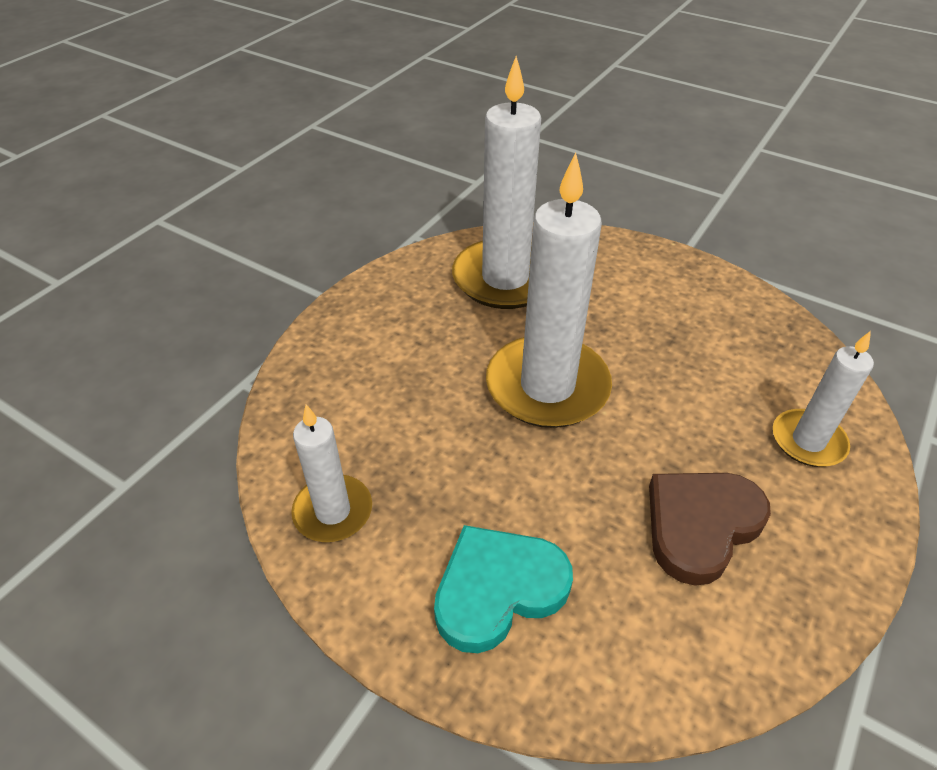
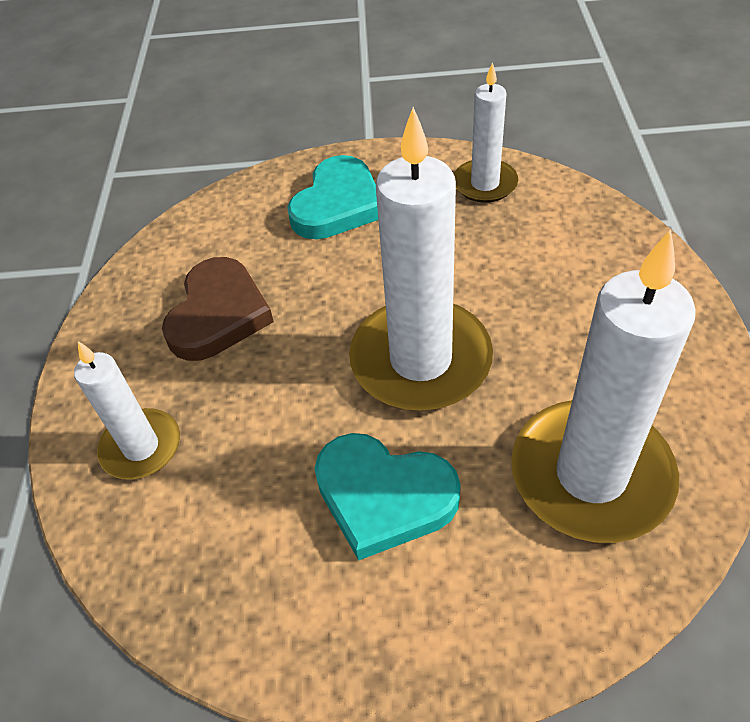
camera: 150 degrees right, 5 degrees up
none -> turquoise heart [315,433,461,561]

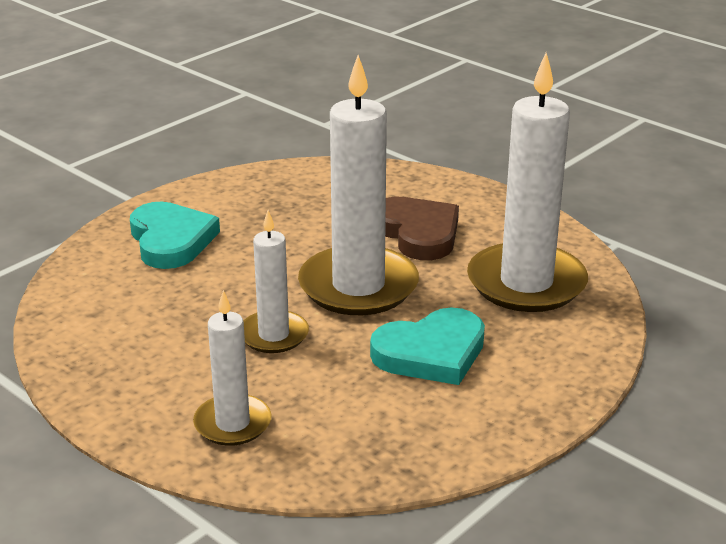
camera: 50 degrees left, 20 degrees down
brown heart [162,257,274,361] -> brown heart moved to [385,197,459,260]
white candle [454,62,518,203] -> white candle moved to [244,210,309,353]

